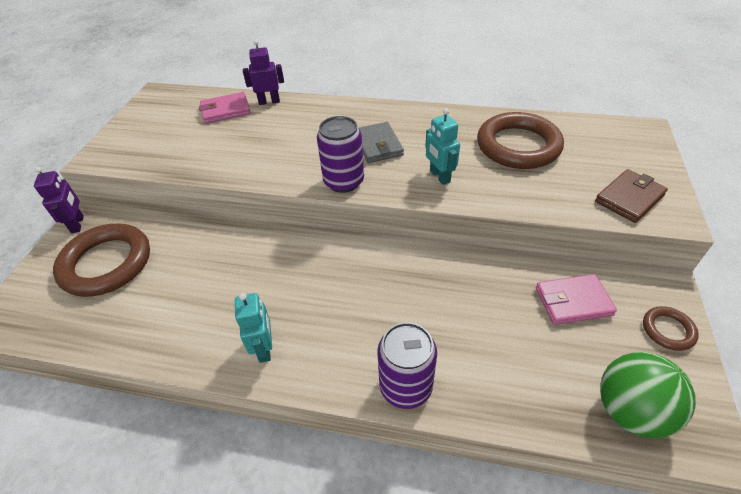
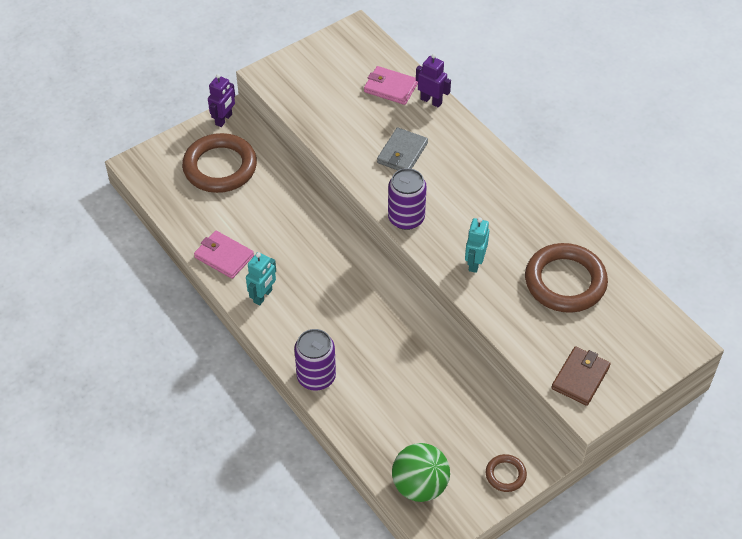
camera: 40 degrees right, 5 degrees up
grey wallet [359,122,404,163] -> grey wallet moved to [377,127,428,170]
pink wallet [536,274,617,325] -> pink wallet moved to [194,231,254,279]
brown wallet [595,169,668,223] -> brown wallet turned 60 degrees counterclockwise [551,346,611,406]

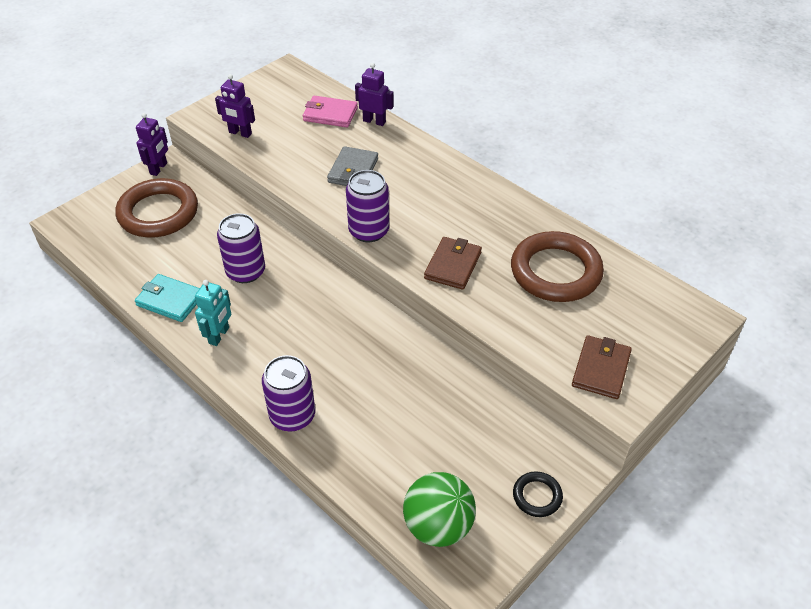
camera: 10 degrees left, 5 degrees down
pink wallet [194,231,254,279] -> turquoise wallet [135,274,200,322]
turquoise robot [465,217,489,273] -> brown wallet [424,237,482,290]
brown ring [486,454,527,492] -> black ring [513,471,563,517]
none -> purple robot [215,74,255,138]
none -> purple can [217,213,265,283]

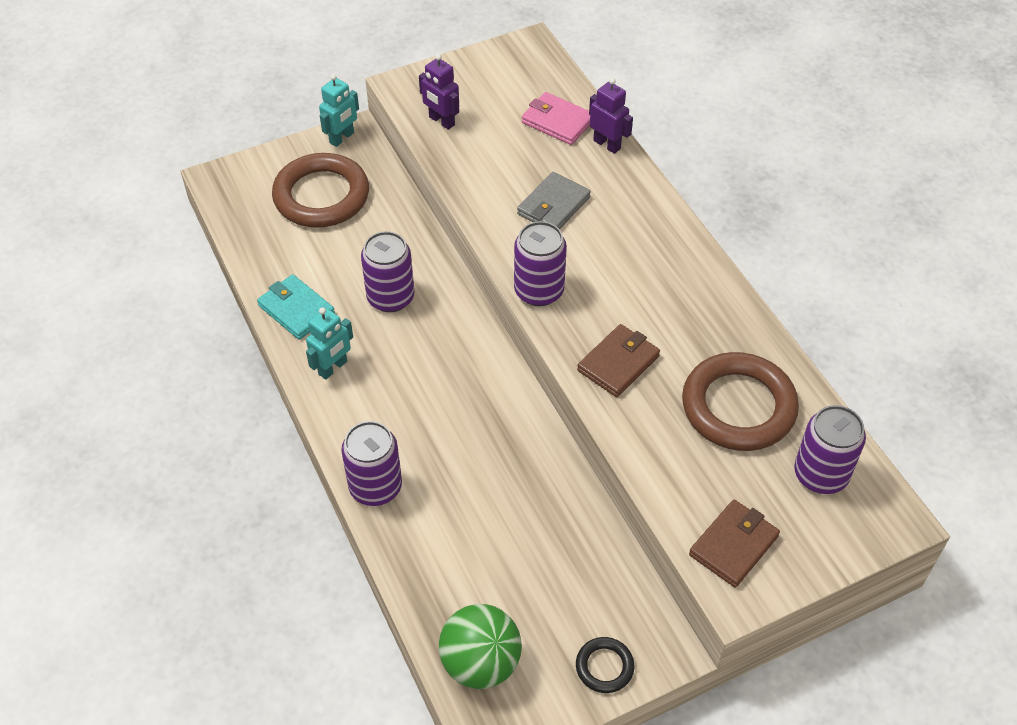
camera: 20 degrees right, 5 degrees up
purple robot [136,113,168,176] -> turquoise robot [319,74,359,147]
none -> purple can [794,405,866,494]

